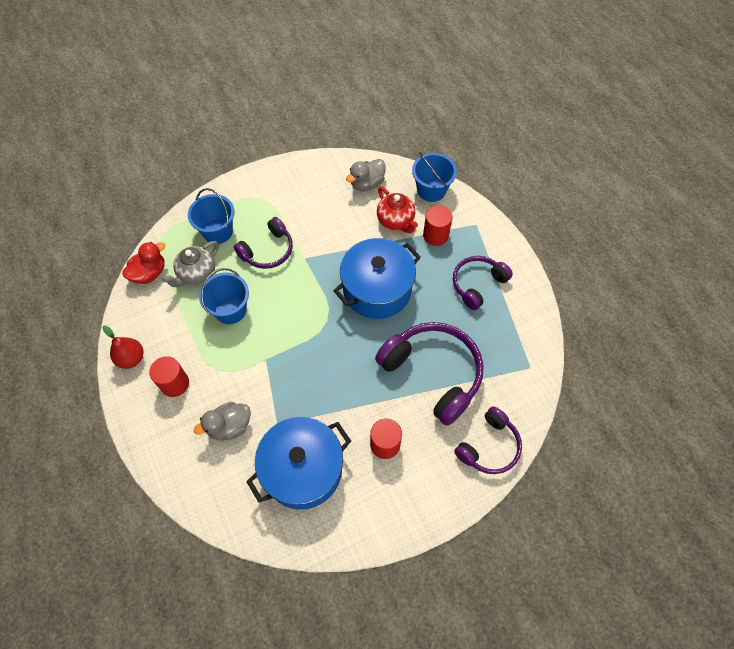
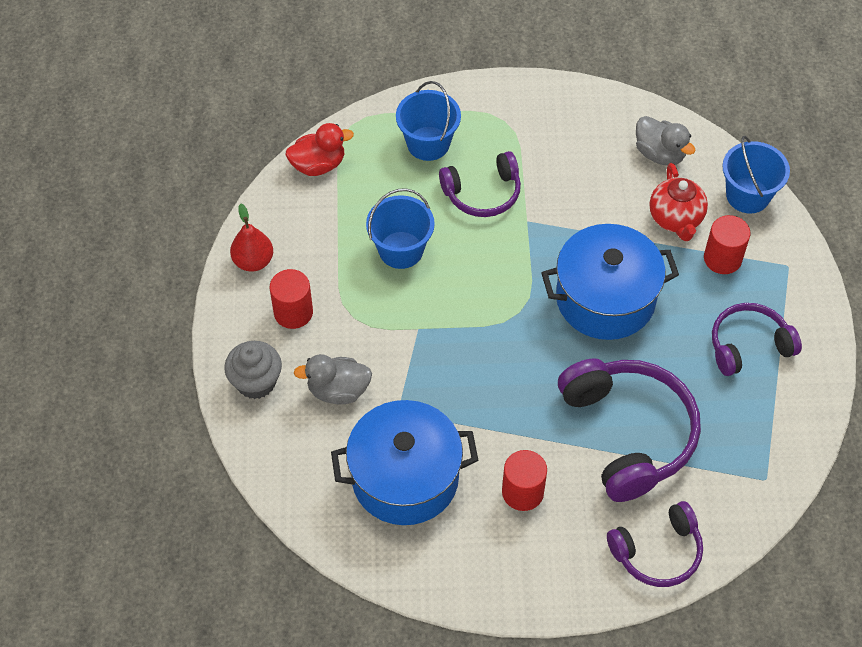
camera: 25 degrees right, 5 degrees down
grey teapot [162,241,219,287] -> none
grey duck [346,159,386,191] -> grey duck turned 120 degrees counterclockwise [636,116,696,166]
none -> grey cupcake [224,341,282,399]

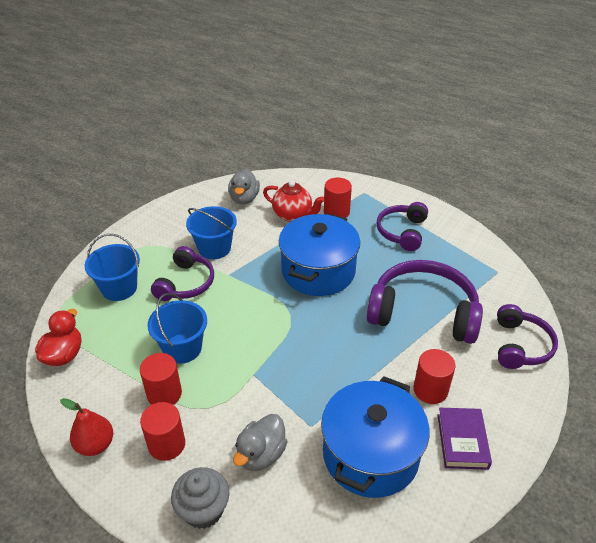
camera: 55 degrees left, 15 degrees down
grey duck [636,116,696,166] -> grey duck turned 105 degrees clockwise [228,169,260,204]
blue bucket [722,136,790,213] -> blue bucket moved to [186,206,237,259]
none -> red cylinder [140,353,182,405]
none -> purple book [438,408,492,470]

